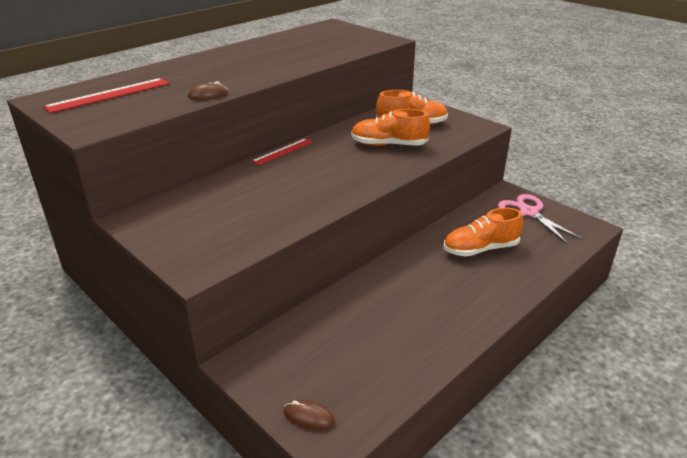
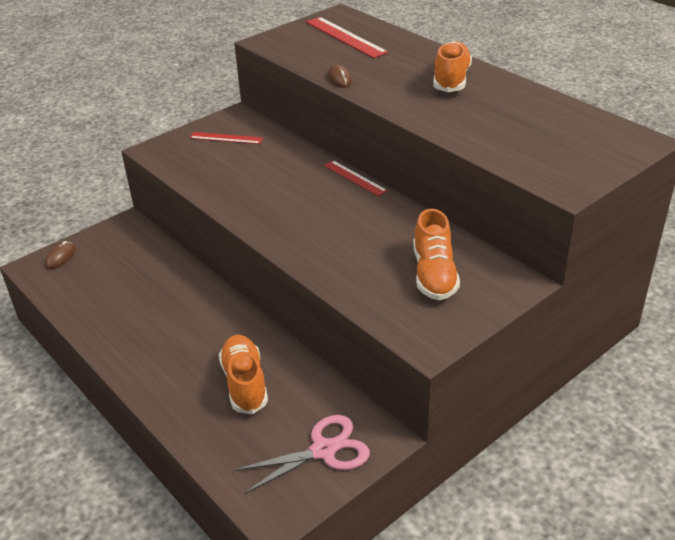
camera: 95 degrees right, 5 degrees up
orange shoe [351,109,430,146] -> orange shoe moved to [433,41,472,92]
none -> red ruler [190,132,263,144]

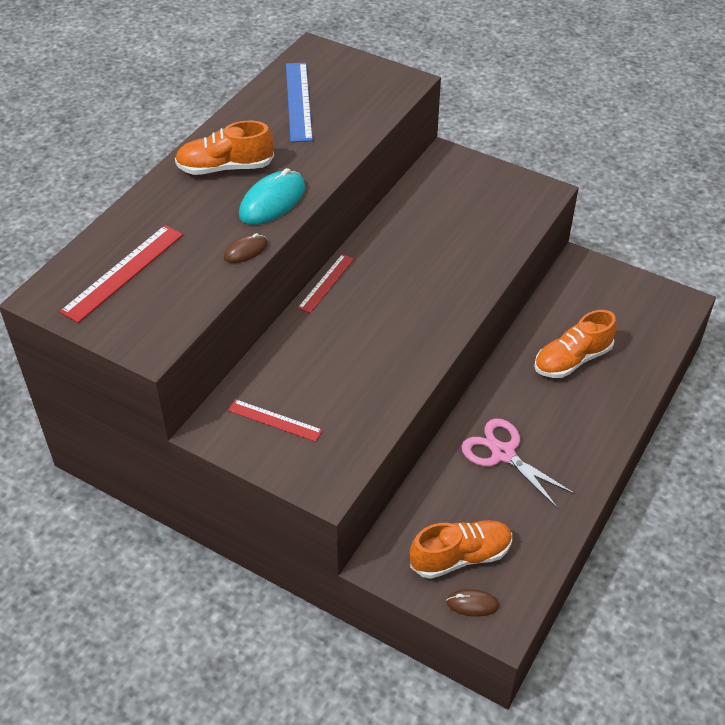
camera: 110 degrees left, 10 degrees up
red ruler [190,132,263,144] -> red ruler turned 60 degrees counterclockwise [228,399,323,442]
pink scissors [234,415,370,494] -> pink scissors moved to [461,418,576,509]
orange shoe [413,209,460,300] -> orange shoe moved to [409,520,512,579]
none -> turquoise mouse [239,168,306,225]
none -> blue ruler [286,63,313,142]

